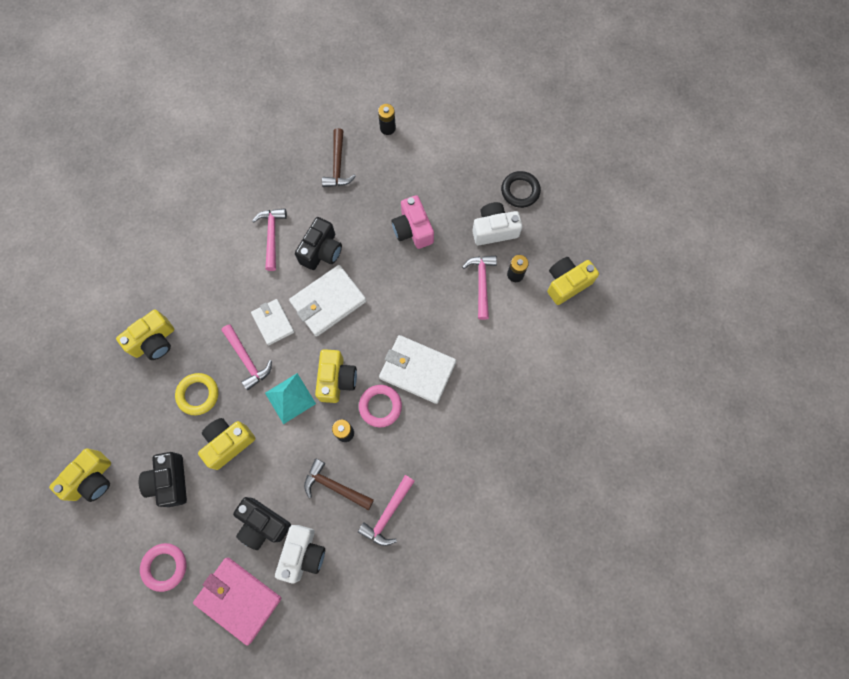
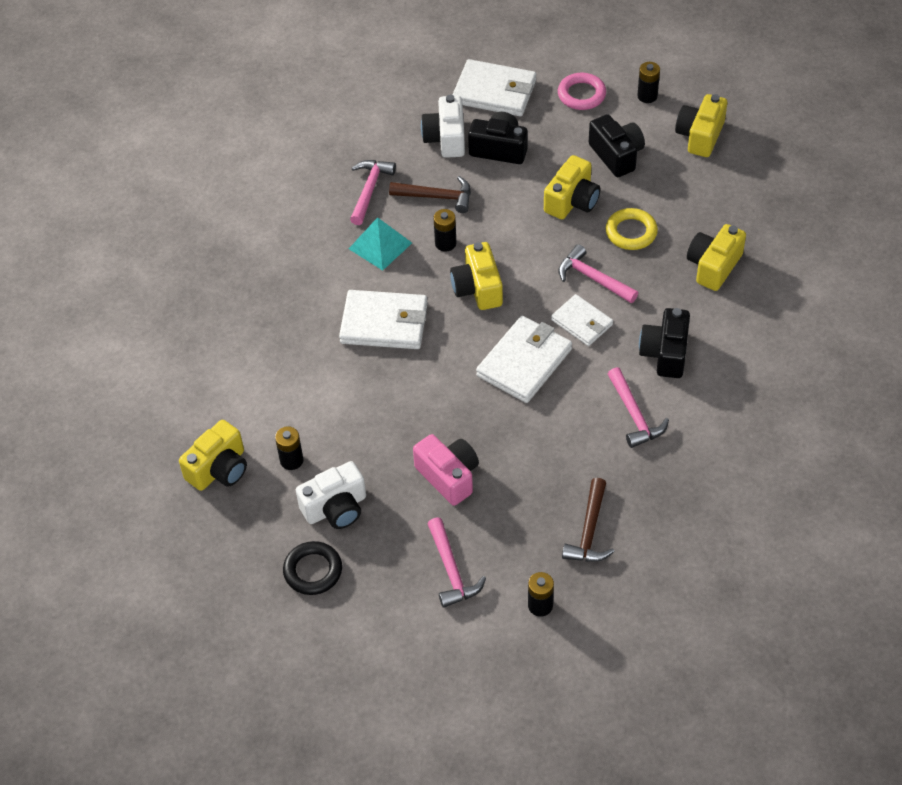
camera: 165 degrees right, 20 degrees down
pink wallet [193,558,281,646] -> white wallet [452,59,536,116]
turquoise pyramid [265,373,316,424] -> turquoise pyramid moved to [349,217,412,271]
black camera [295,217,342,270] -> black camera moved to [639,308,690,378]
brown hammer [322,128,356,187] -> brown hammer turned 150 degrees counterclockwise [562,478,615,562]
pink ring [359,385,402,427] -> none
pink hammer [462,256,497,320] -> pink hammer moved to [428,517,486,608]
none -> black battery [637,62,660,103]

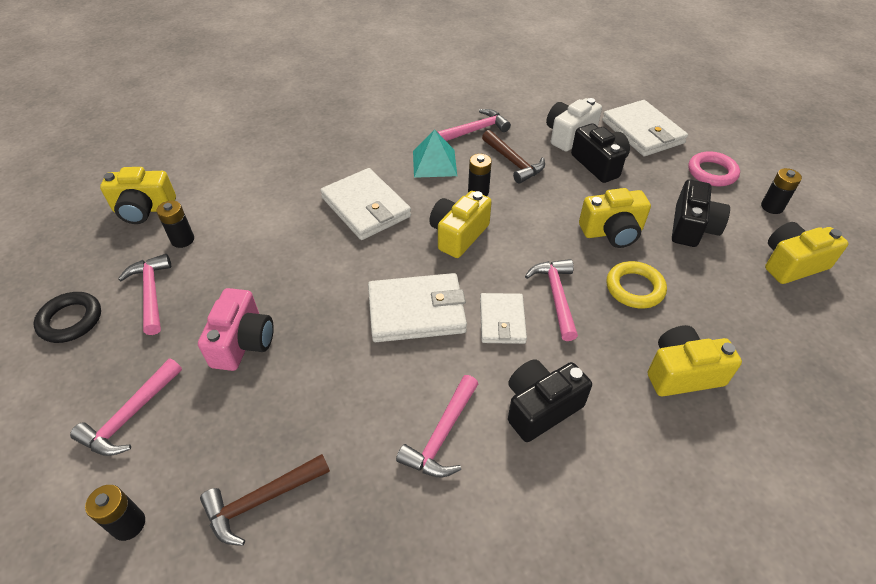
camera: 45 degrees right, 5 degrees down
white camera [296,461,366,529] -> pink hammer [118,254,171,335]

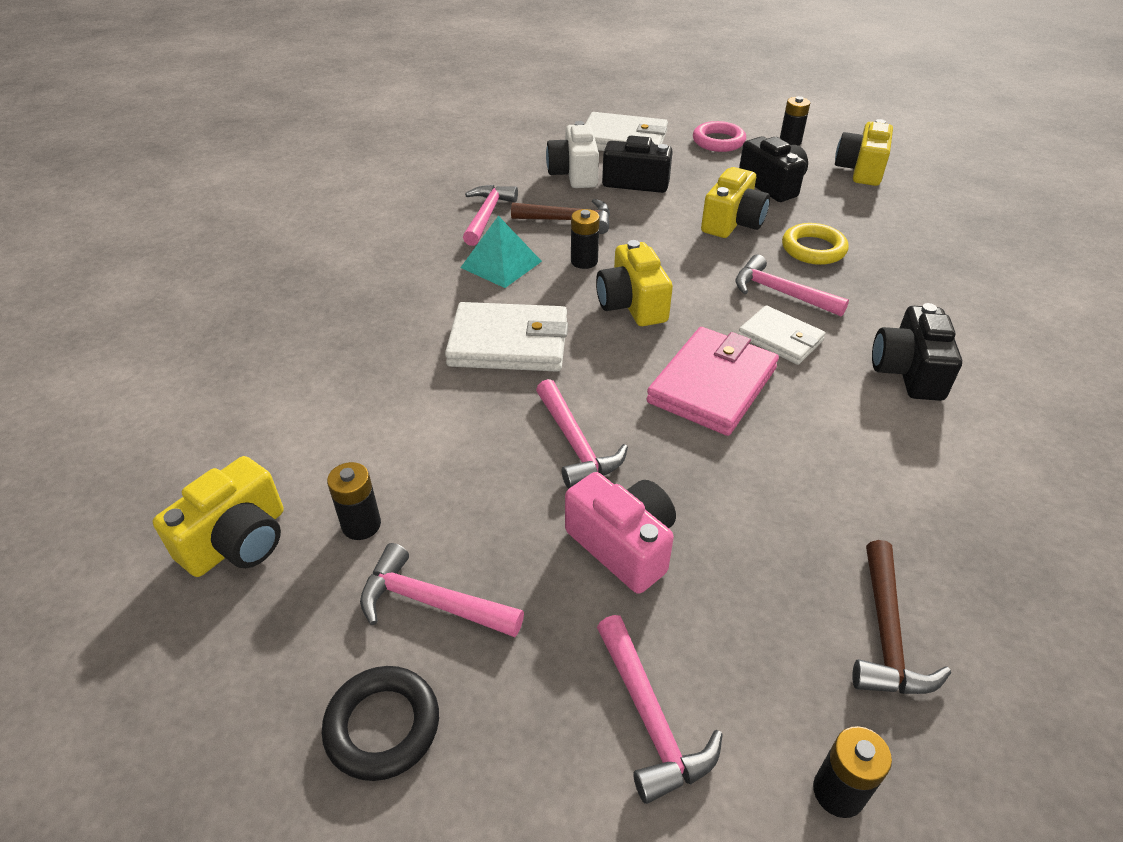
camera: 50 degrees left, 5 degrees down
white wallet [368,273,467,342] -> pink wallet [646,327,779,436]
pink hammer [396,375,478,478] -> pink hammer moved to [536,379,628,489]
yellow camera [648,325,742,396] -> none

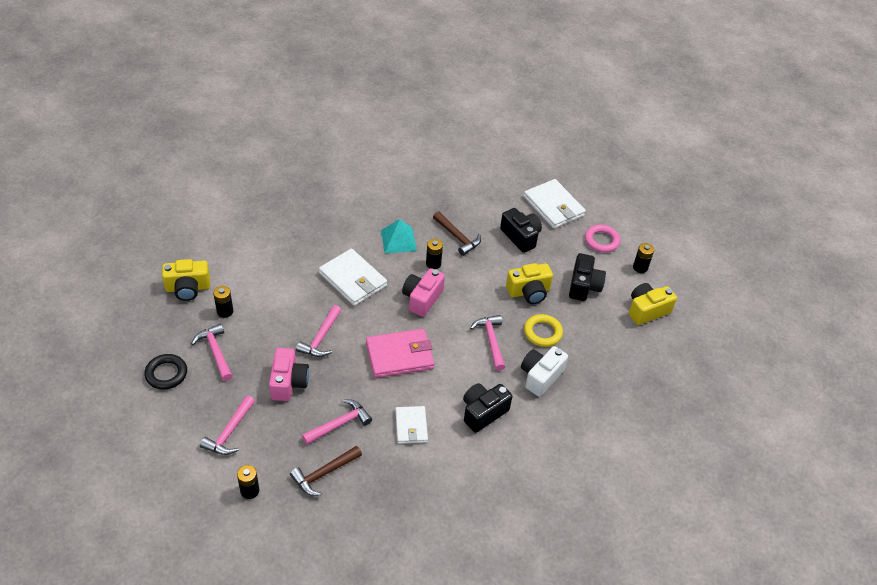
camera: 40 degrees right, 5 degrees up
pink hammer [463,185,518,246] -> pink hammer moved to [302,399,372,445]
white camera [546,121,599,188] -> white camera moved to [521,346,568,397]
yellow camera [596,240,673,326] -> pink camera [402,268,445,317]
white wallet [738,306,826,365] -> white wallet moved to [395,406,428,444]

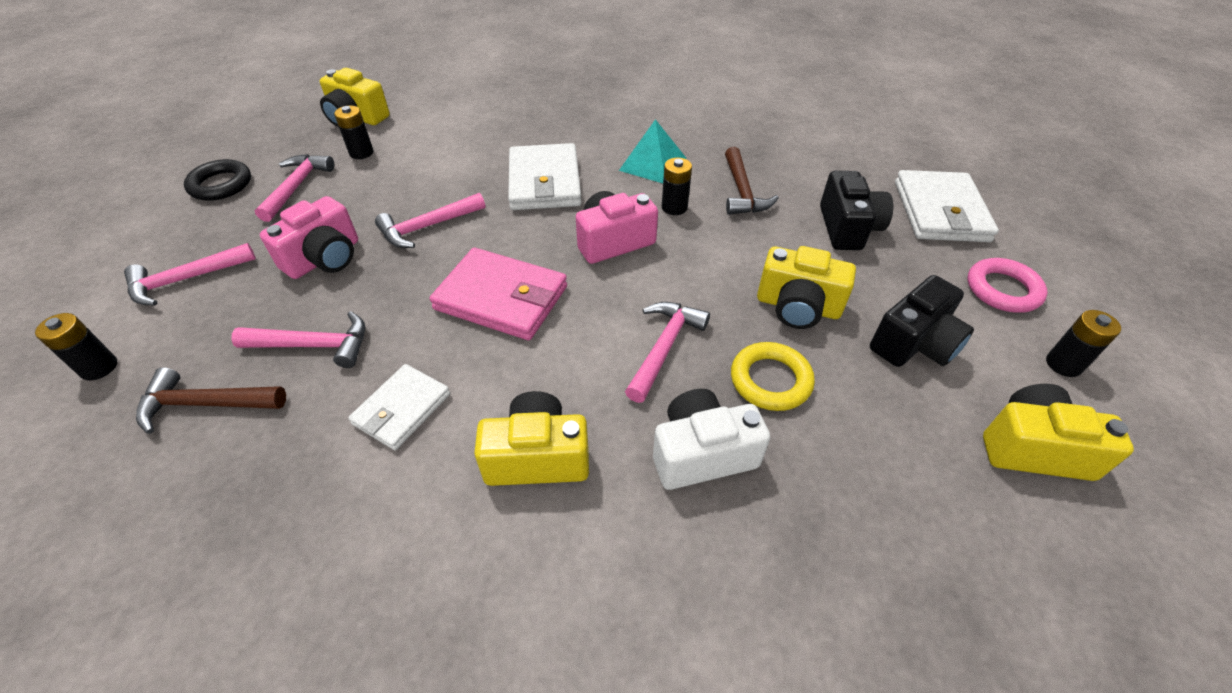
camera: 40 degrees right, 0 degrees up
black camera [463,383,512,433] -> yellow camera [474,391,589,486]

